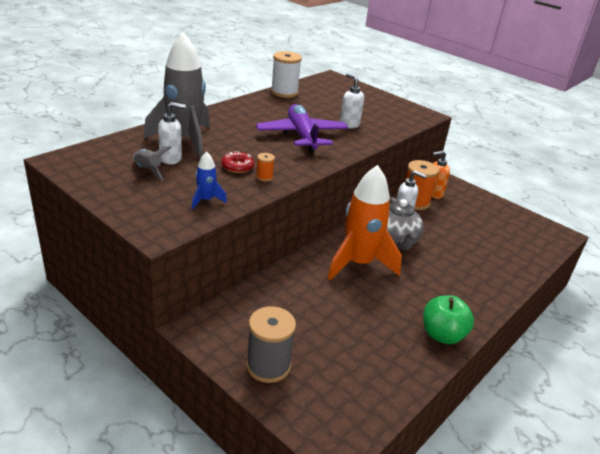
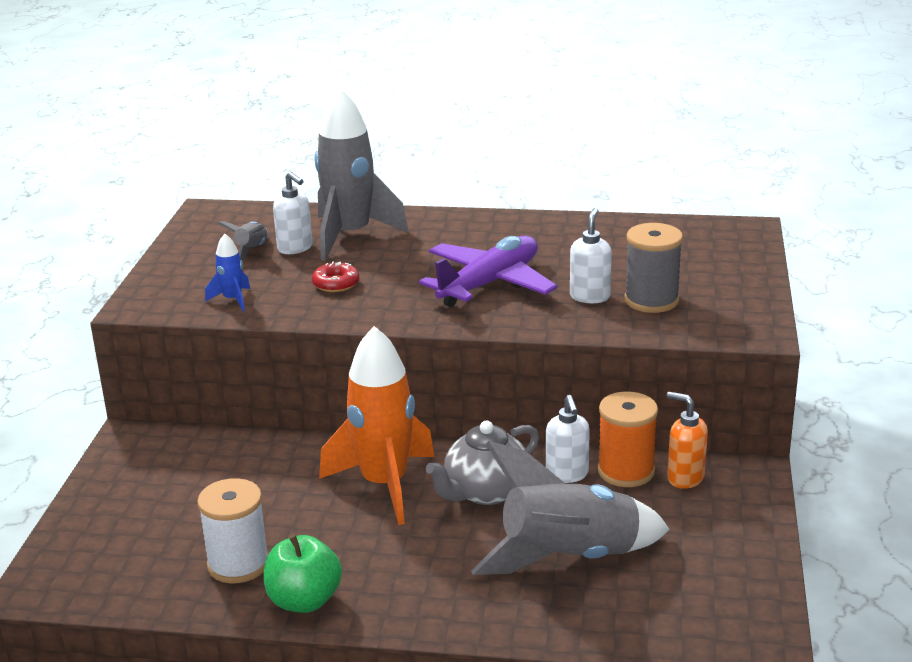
camera: 60 degrees right, 5 degrees down
grey spool [246,306,296,383] -> grey spool moved to [624,223,683,313]
orange spool [256,153,275,182] -> none
white spool [271,51,302,98] -> white spool moved to [197,478,268,583]
none -> grey rocket [471,441,670,575]

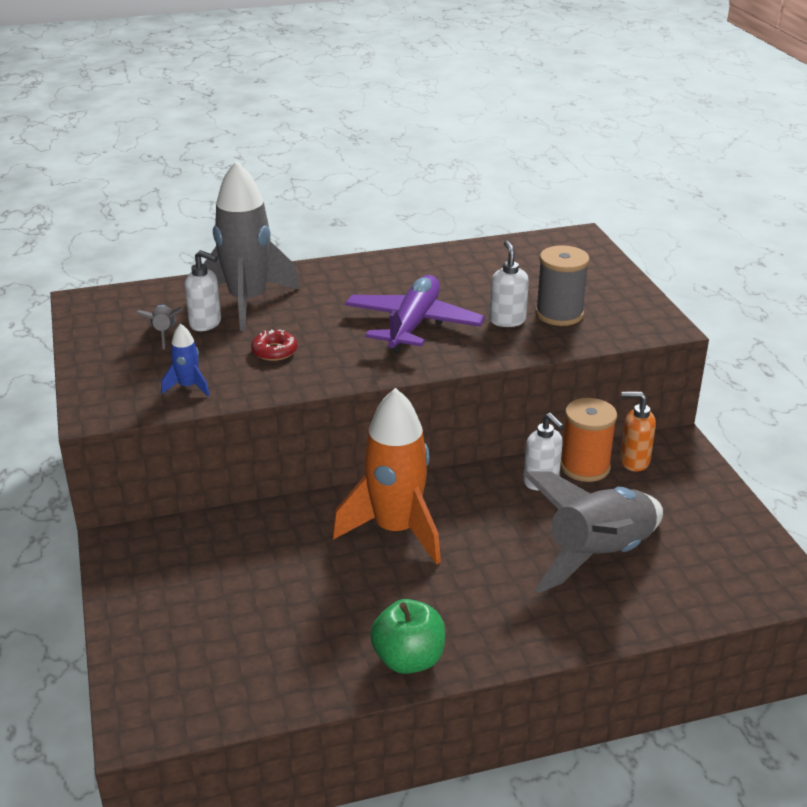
camera: 25 degrees left, 5 degrees up
white spool [197,478,268,583] -> none
grey teapot [426,421,539,505] -> none

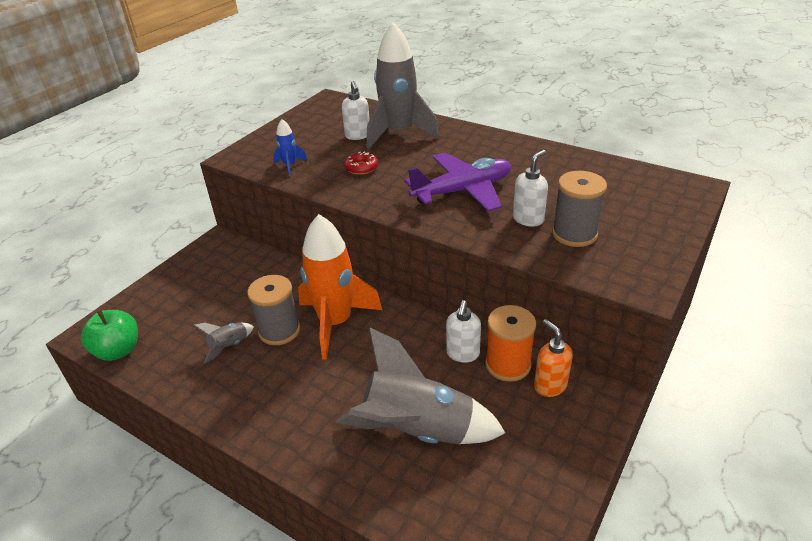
camera: 50 degrees right, 5 degrees up
grey rocket [136,305,183,349] -> grey rocket moved to [194,322,254,363]
green apple [370,599,445,674] -> green apple moved to [81,309,138,361]
none -> grey spool [247,275,300,345]

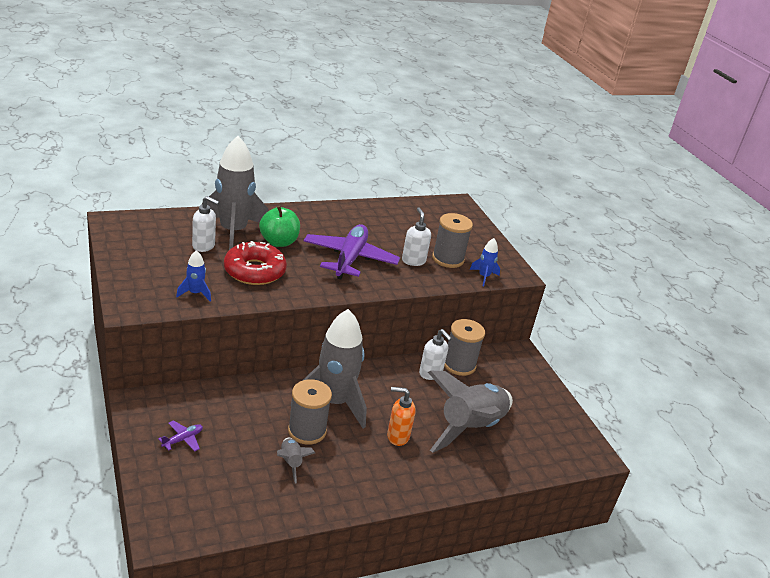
camera: 60 degrees left, 5 degrees down
green apple [81,309,138,361] -> green apple moved to [259,205,300,247]
orange rocket [298,214,382,360] -> grey rocket [291,309,367,428]
red donut [344,151,378,175] -> red donut [224,241,287,285], size x1.93
orange spool [485,305,536,382] -> grey spool [444,319,485,376]
orange soap dispenser [534,319,573,397] -> orange soap dispenser moved to [387,387,416,446]
none -> purple plane [158,420,203,452]
none -> blue rocket [470,238,500,286]

